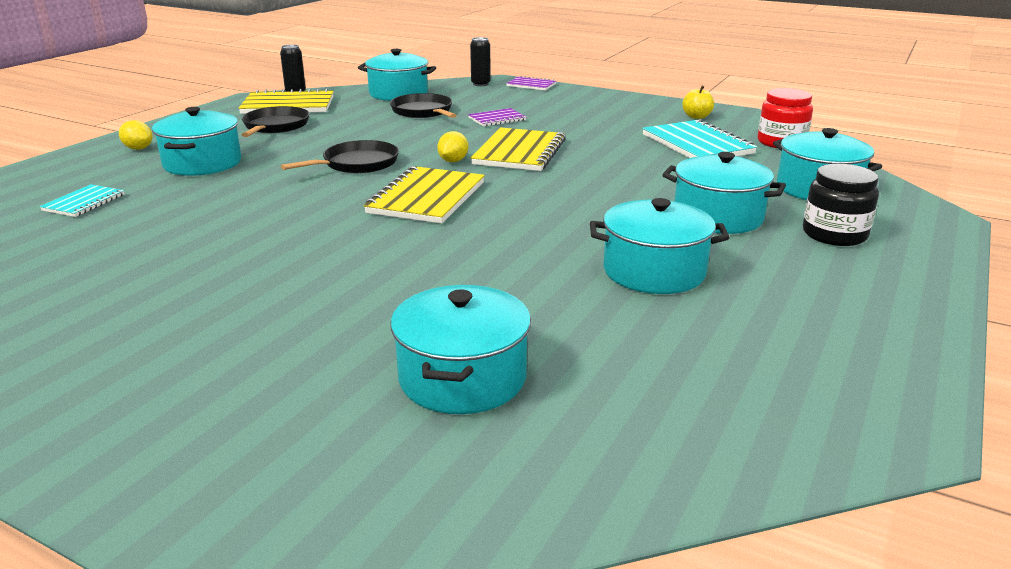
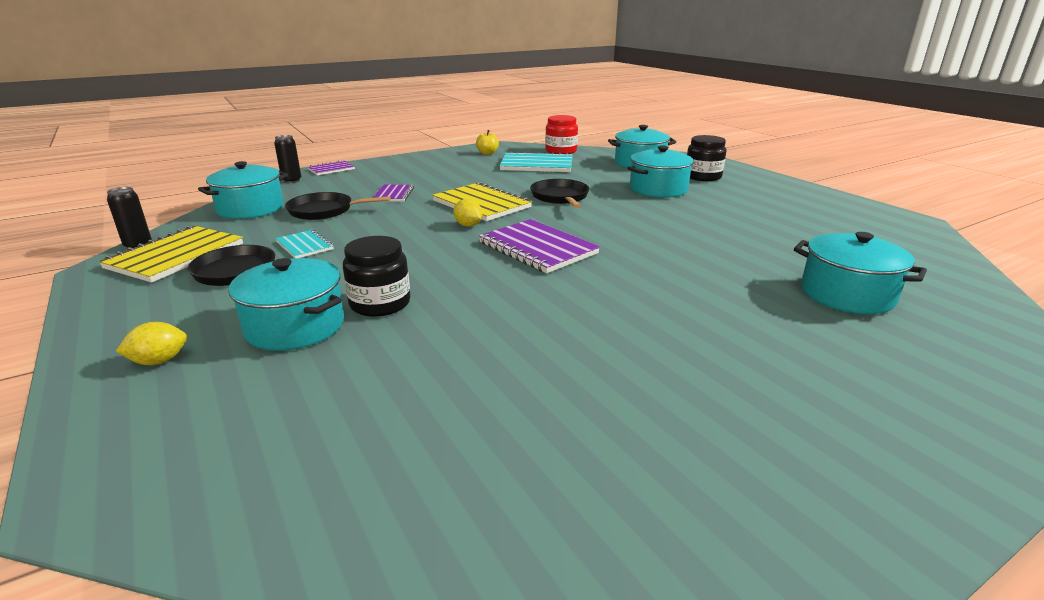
camera: 60 degrees left, 0 degrees up
turquoise notebook [39,184,125,217] -> turquoise notebook moved to [275,230,334,258]
black pan [281,140,399,174] -> black pan moved to [530,179,589,208]
yellow notebook [364,166,485,224] -> purple notebook [479,219,600,273]
turquoise pot [590,198,730,294] -> none
none -> black jar [343,236,410,317]

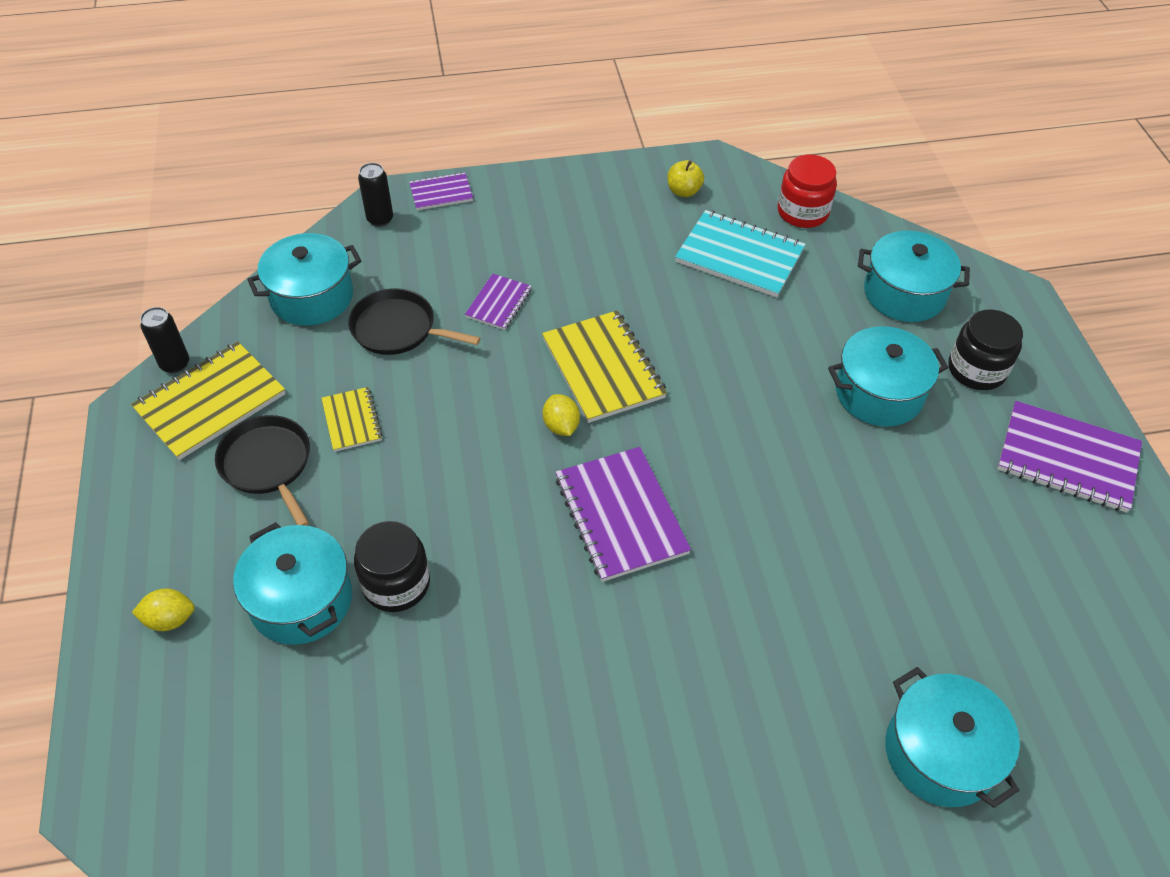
camera: 20 degrees right, 25 degrees up
turquoise notebook [275,230,334,258] -> yellow notebook [321,387,383,452]
black pan [530,179,589,208] -> none
none -> purple notebook [997,401,1142,513]

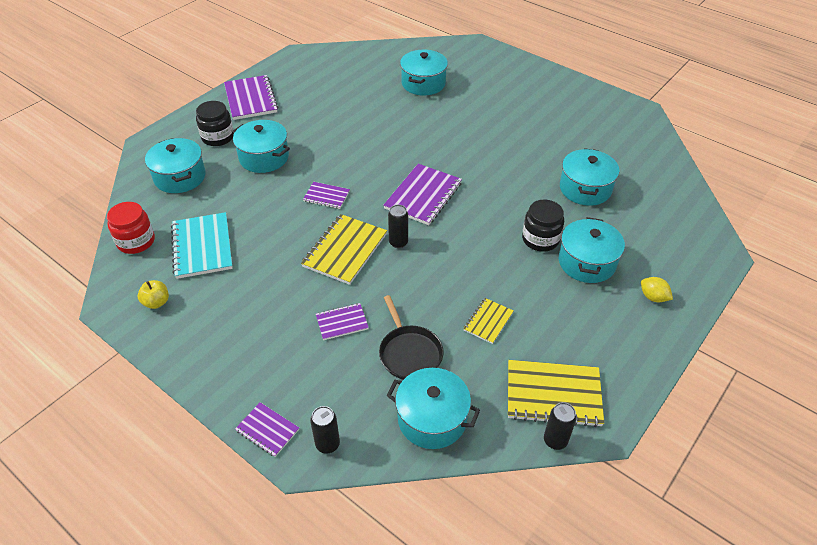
camera: 130 degrees left, 5 degrees down
black pan [215,415,310,526] -> none
yellow lemon [543,394,580,436] -> black can [388,205,408,248]
none -> purple notebook [303,182,350,209]
none -> turquoise pot [560,148,619,206]

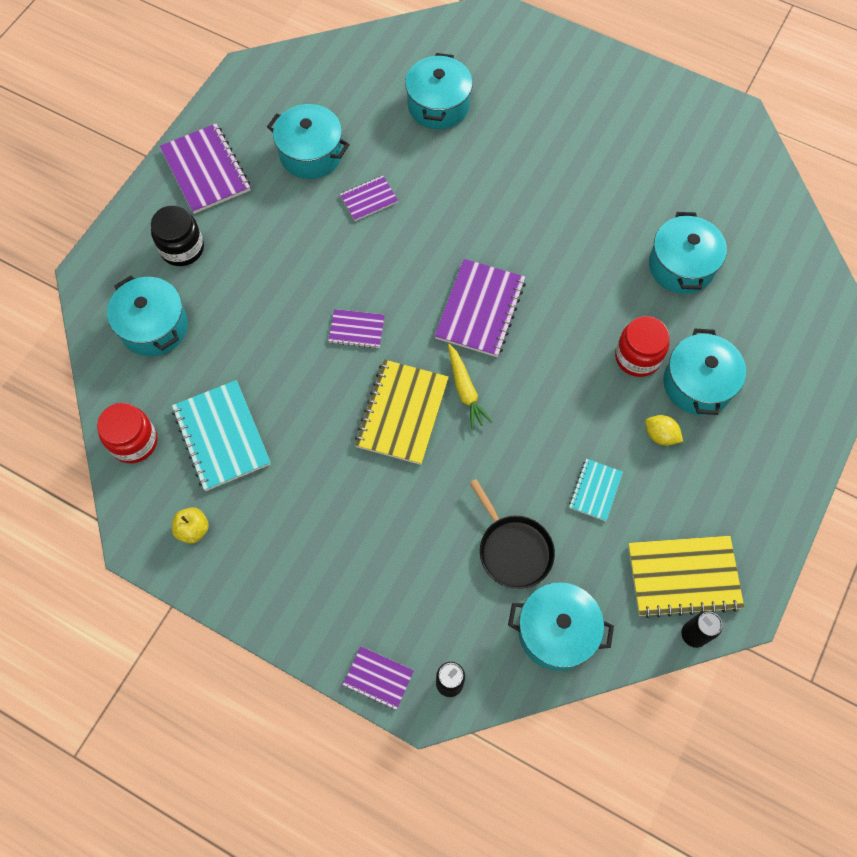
camera: 10 degrees left, 20 degrees up
turquoise pot [232,120,290,173] -> turquoise pot moved to [267,104,350,179]
purple notebook [316,303,369,340] -> purple notebook moved to [340,176,398,221]
black can [388,205,408,248] -> yellow carrot [448,344,492,429]
yellow notebook [463,298,513,344] -> turquoise notebook [569,459,623,521]
black jar [522,199,564,252] -> red jar [615,316,669,377]
yellow lemon [641,277,673,302] -> yellow lemon moved to [645,415,683,446]

